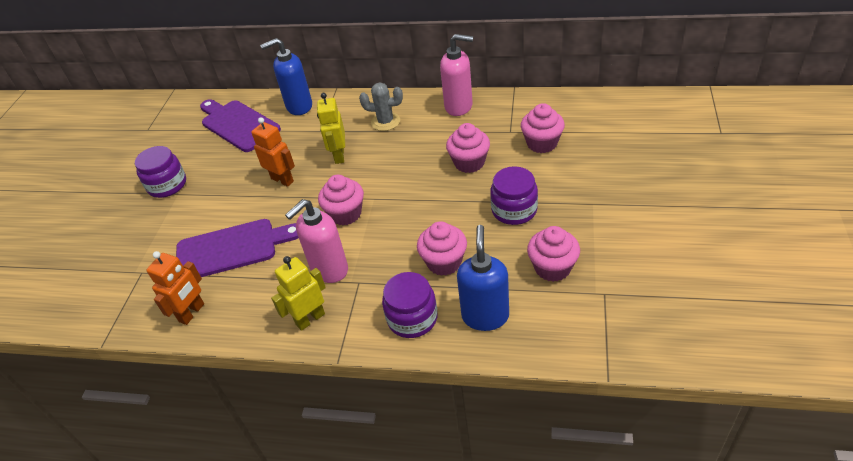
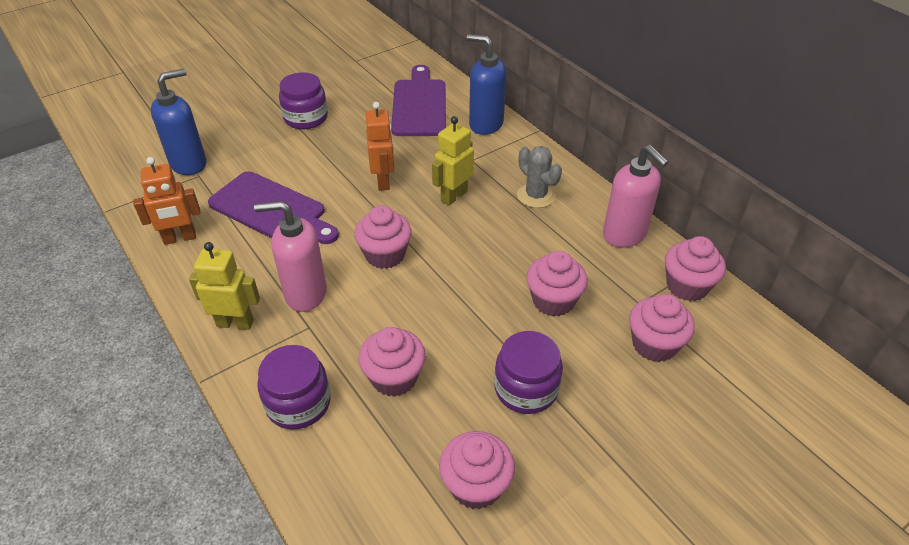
camera: 40 degrees right, 0 degrees up
blue soap dispenser [457,225,509,331] -> blue soap dispenser moved to [151,69,206,175]
none -> pink cupcake [665,236,726,301]

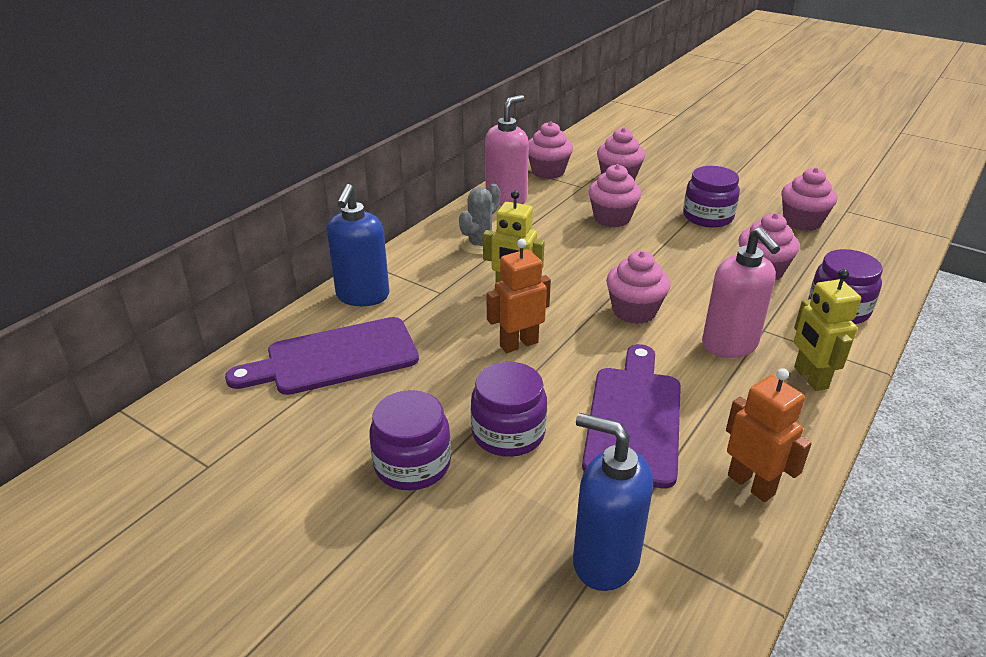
camera: 110 degrees left, 10 degrees down
none -> purple jar [471,362,547,457]

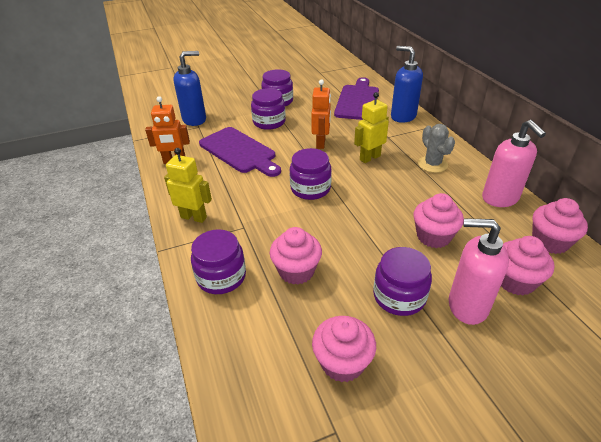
camera: 125 degrees right, 5 degrees up
pink cupcake [606,251,670,324] -> purple jar [290,148,332,200]
pink soap dispenser [702,227,780,358] -> pink soap dispenser moved to [449,218,509,325]

